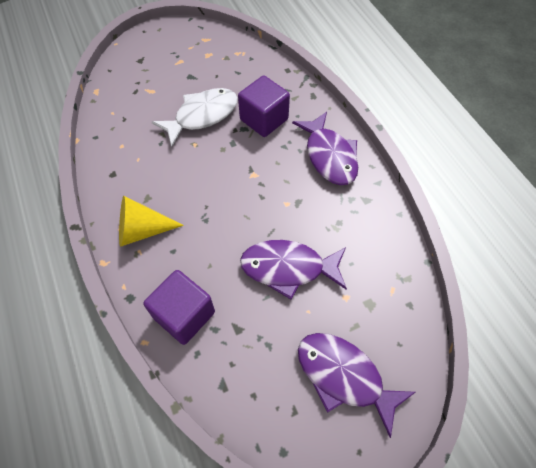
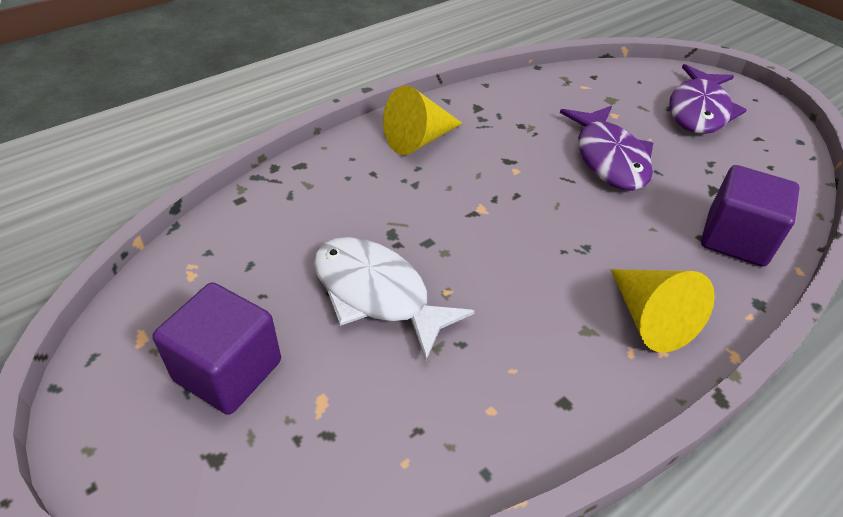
camera: 105 degrees left, 15 degrees down
purple cube [238,75,290,137] -> purple cube moved to [152,282,281,415]
purple fish [292,112,358,185] -> yellow cone [383,86,462,155]

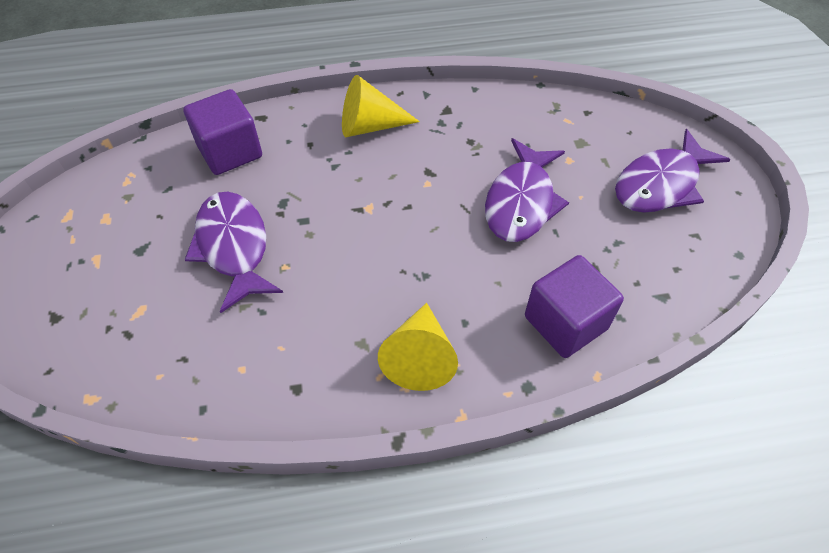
camera: 30 degrees right, 10 degrees up
purple cube [152,282,281,415] -> purple cube moved to [183,89,262,175]
white fish [314,237,475,361] -> purple fish [185,192,283,313]

